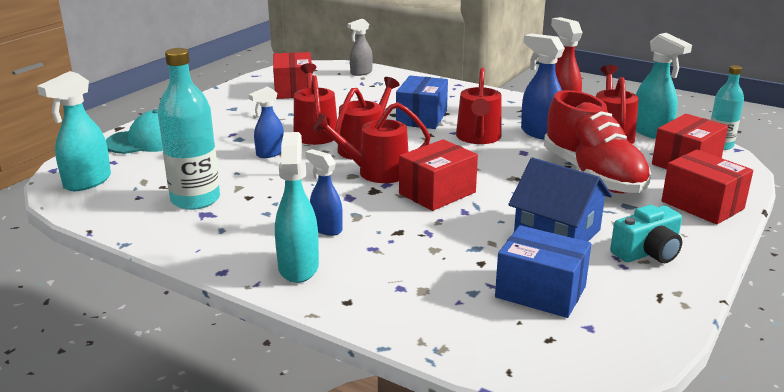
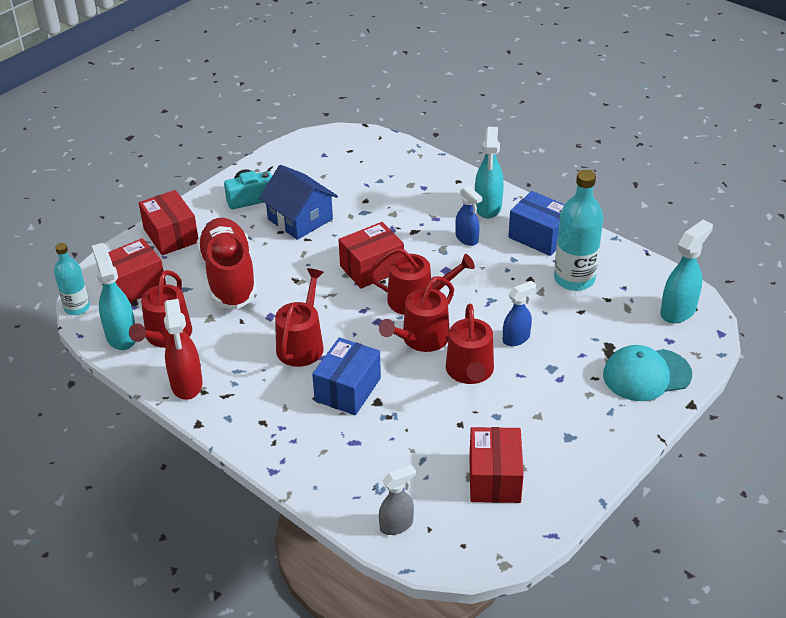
camera: 170 degrees left, 15 degrees up
blue box [495,225,591,318] -> blue box moved to [508,191,565,256]
blue spray bottle [521,33,565,140] -> none

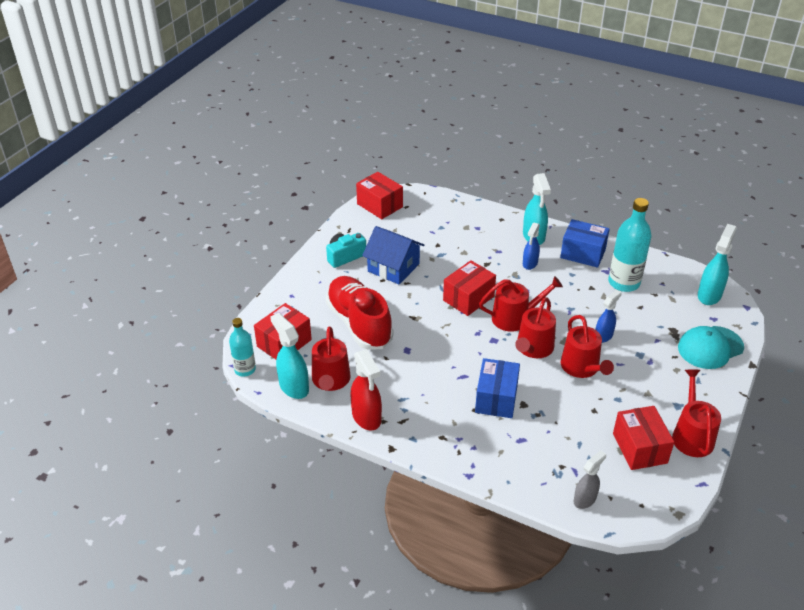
camera: 15 degrees left, 0 degrees up
red box [139,190,198,255] -> red box moved to [356,172,403,219]
red watering can [275,268,324,367] -> red watering can moved to [672,370,721,457]
blue spray bottle [455,186,482,246] -> blue spray bottle turned 75 degrees clockwise [523,223,540,270]

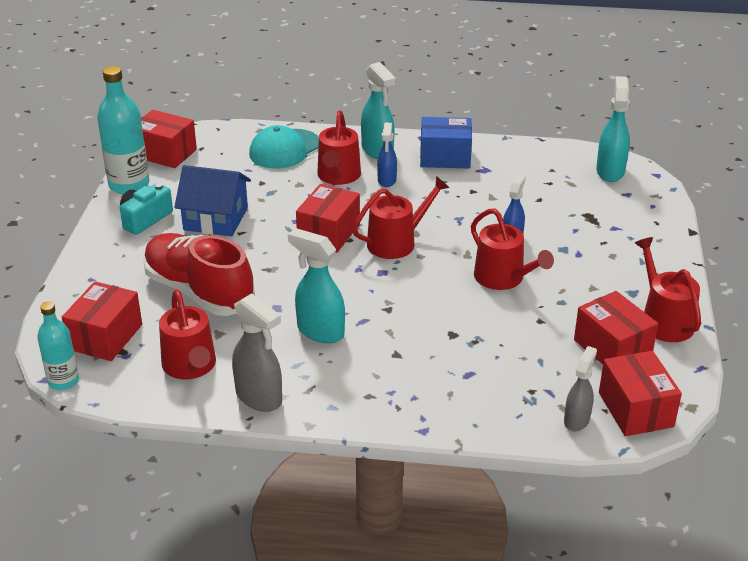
camera: 20 degrees left, 5 degrees down
turquoise spray bottle [270,313,309,399] -> turquoise spray bottle moved to [288,228,345,343]
red spray bottle [351,349,382,430] -> grey spray bottle [232,293,282,412]
blue box [475,358,520,418] -> none
red watering can [515,297,556,358] -> red watering can moved to [317,111,361,185]
turquoise bottle [608,198,652,292] -> turquoise bottle moved to [97,66,149,194]
turquoise cap [678,326,744,369] -> turquoise cap moved to [249,125,319,169]
none -> red box [599,351,682,436]

